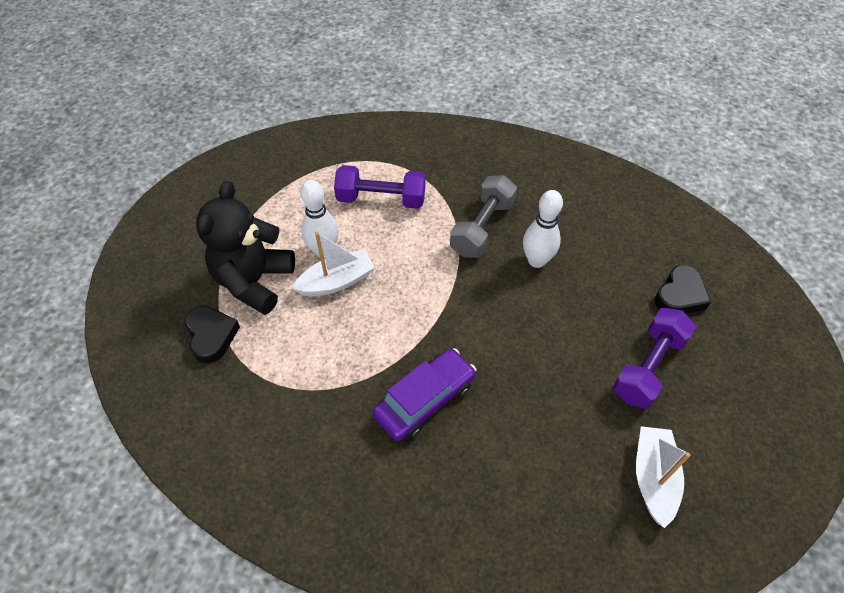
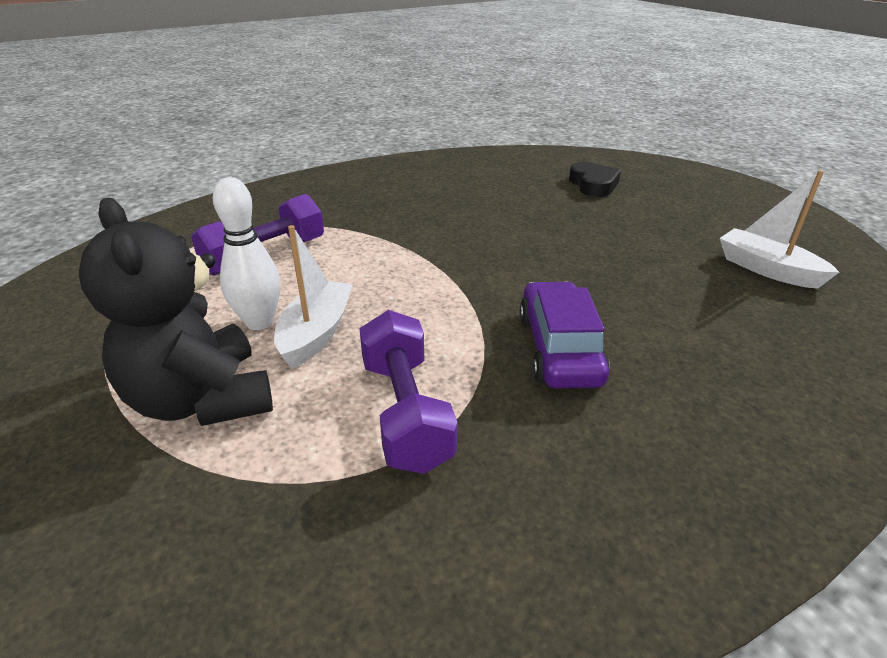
camera: 50 degrees left, 20 degrees down
black heart [184,306,240,364] -> none
grey dumbbell [450,175,517,258] -> none
white bowling pin [523,190,563,268] -> none
purple dumbbell [613,308,696,409] -> purple dumbbell moved to [359,310,458,474]

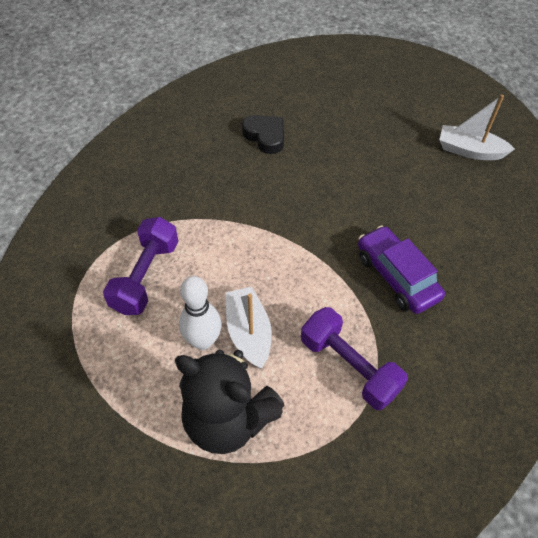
camera: 30 degrees left, 20 degrees up
black heart [569,162,621,197] -> black heart moved to [242,115,284,154]

